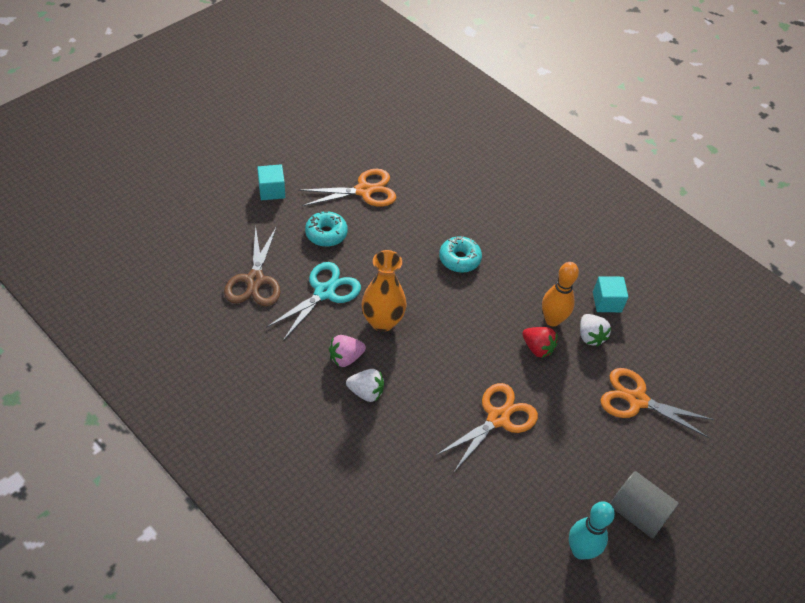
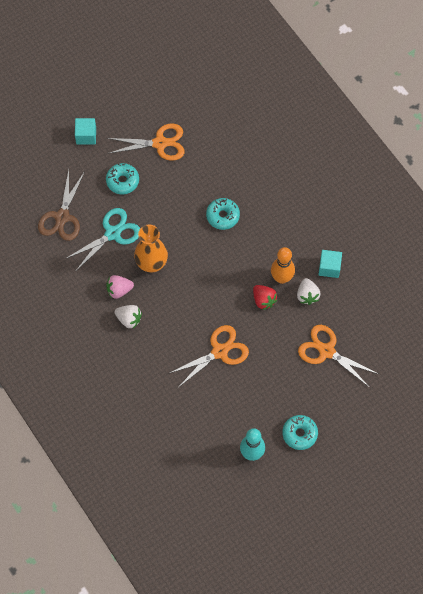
camera: 15 degrees right, 15 degrees up
grey cylinder [610,471,679,538] -> turquoise donut [282,415,318,450]

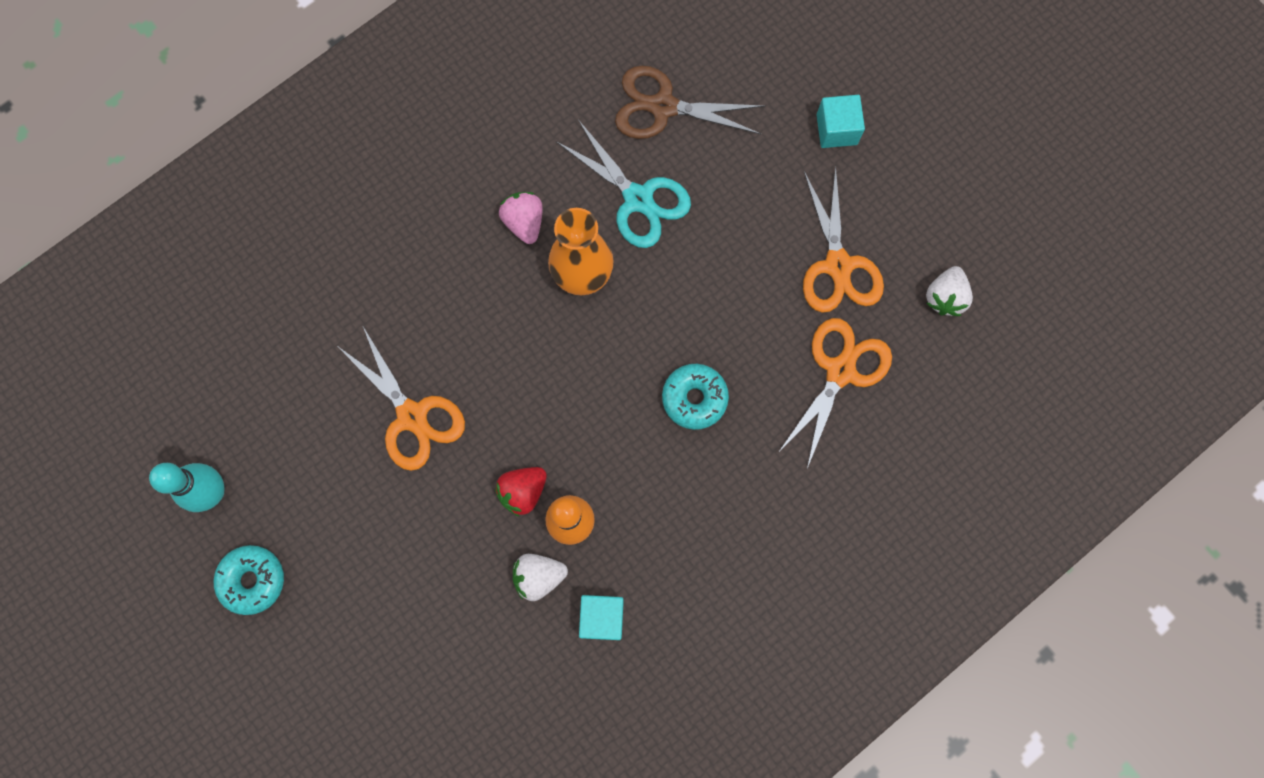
camera: 85 degrees right, 10 degrees up
turquoise donut [106,163,139,195] -> none
white strawberry [115,305,142,328] -> white strawberry moved to [926,266,973,316]
orange scissors [298,325,378,388] -> orange scissors moved to [777,318,892,469]

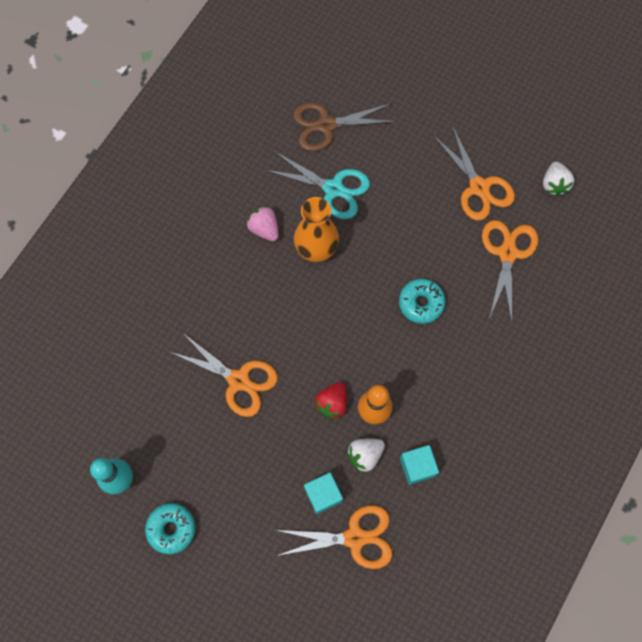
camera: 20 degrees left, 5 degrees down
turquoise cube [817,95,865,148] -> turquoise cube moved to [304,472,343,514]
none -> orange scissors [276,505,392,569]

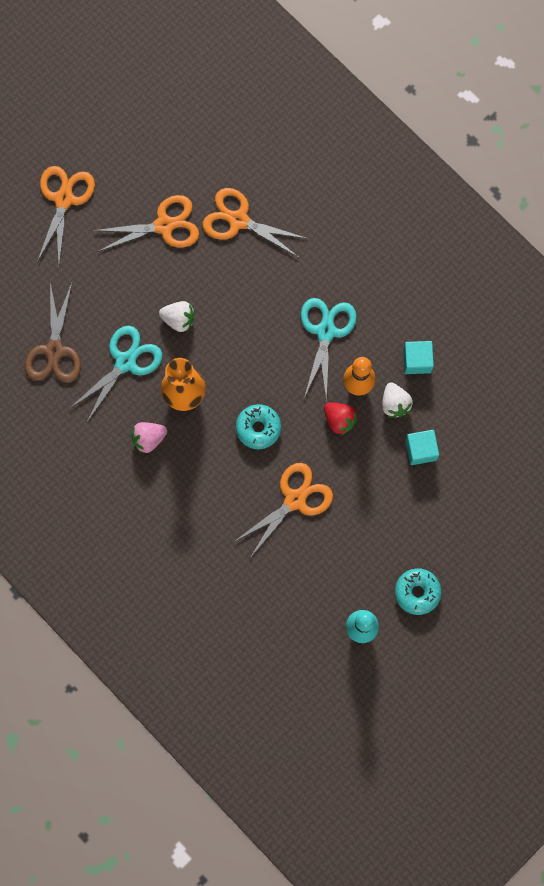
camera: 75 degrees left, 5 degrees up
orange scissors [276,505,392,569] -> orange scissors moved to [37,166,95,263]
turquoise donut [399,279,445,324] -> turquoise donut moved to [236,404,281,449]
white strawberry [543,162,574,196] -> white strawberry moved to [159,301,194,332]
none -> turquoise scissors [301,298,357,402]

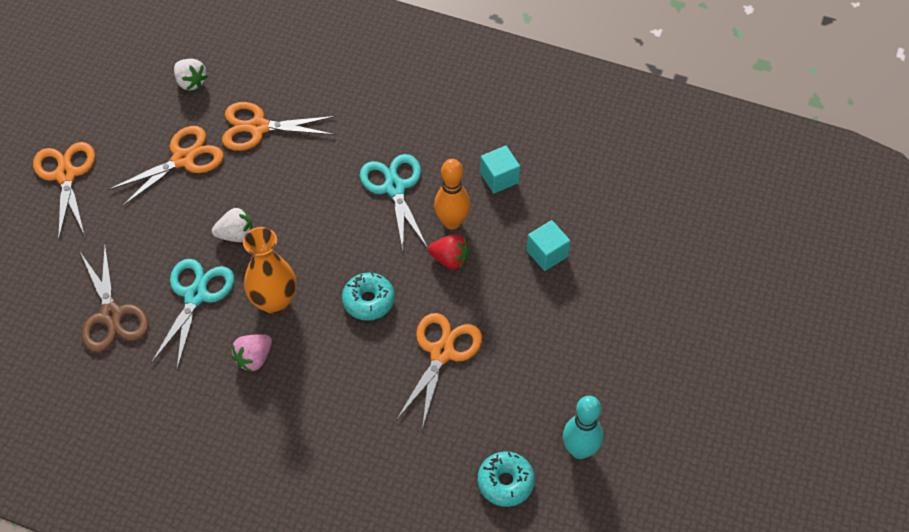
camera: 25 degrees left, 20 degrees down
white strawberry [382,382,413,418] -> white strawberry moved to [174,59,208,91]
turquoise donut [395,568,441,615] -> turquoise donut moved to [478,451,535,507]

